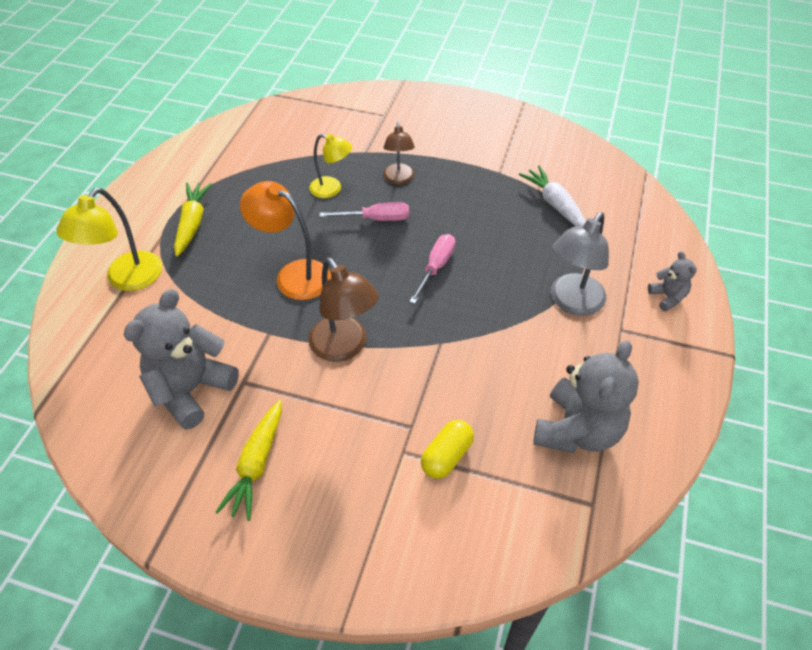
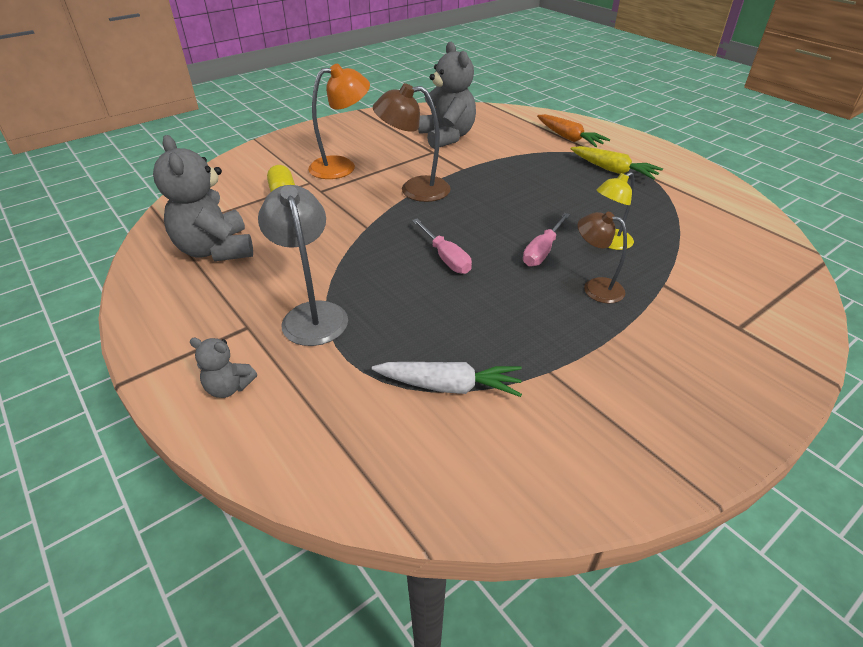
camera: 125 degrees right, 10 degrees down
yellow lamp [56,188,162,291] -> orange carrot [537,114,610,147]
yellow carrot [215,400,282,521] -> none
orange lamp [240,181,331,300] -> orange lamp moved to [308,64,370,179]

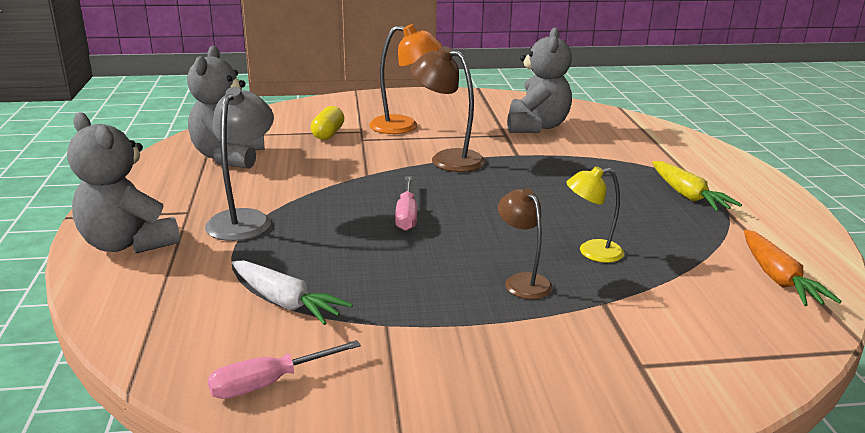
camera: 30 degrees right, 15 degrees down
grey teddy bear [190,338,257,398] -> grey teddy bear [67,112,180,254], size x2.07
pink screwdriver [523,213,570,267] -> pink screwdriver moved to [207,340,361,399]
orange carrot [537,114,610,147] -> orange carrot moved to [744,230,842,306]

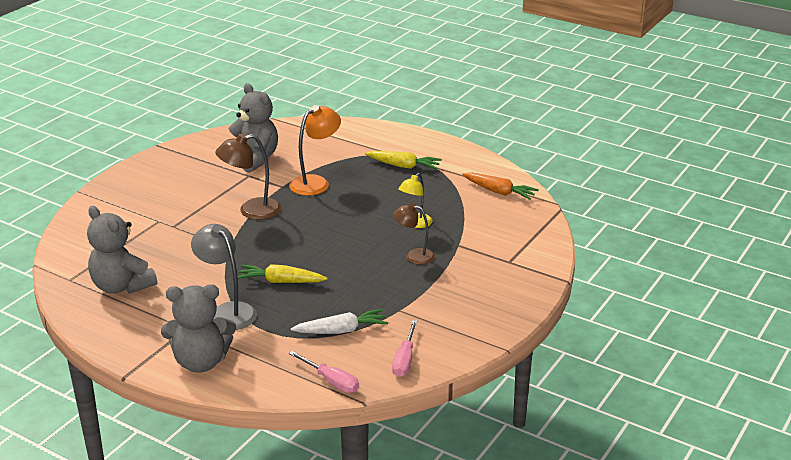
camera: 50 degrees left, 5 degrees up
yellow capsule [311,106,344,140] -> none
orange lamp [369,24,442,134] -> orange lamp moved to [289,105,341,196]
pink screwdriver [395,176,417,231] -> pink screwdriver moved to [289,351,359,393]
none -> yellow carrot [238,264,327,283]

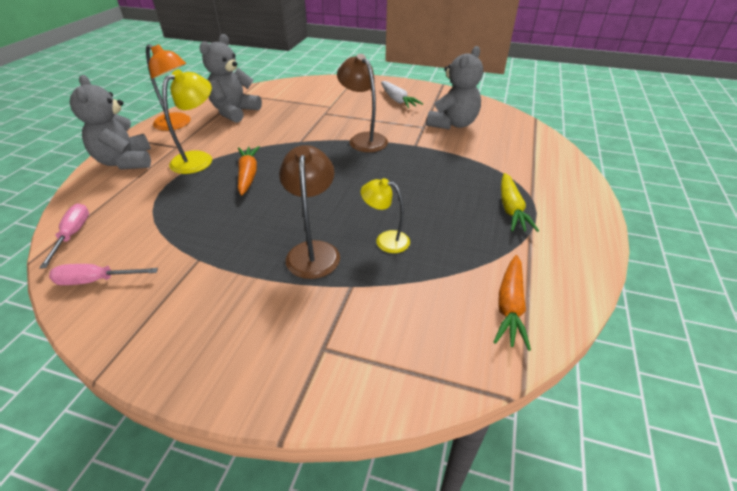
camera: 75 degrees right, 10 degrees up
grey lamp [191,224,257,330] -> yellow lamp [162,69,212,174]
yellow carrot [238,264,327,283] -> orange carrot [238,146,260,195]
orange lamp [289,105,341,196] -> orange lamp moved to [146,44,191,131]
pink screwdriver [289,351,359,393] -> pink screwdriver turned 150 degrees clockwise [39,204,89,269]
white carrot [291,309,388,334] -> white carrot moved to [381,81,423,108]
brown lamp [393,203,435,265] -> brown lamp [279,145,340,279], size x1.54

